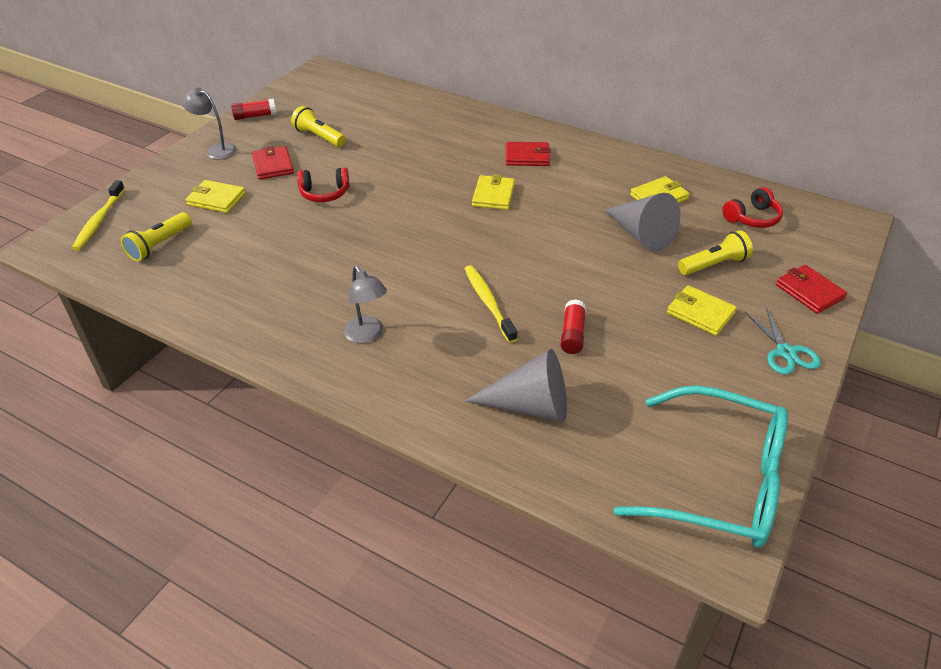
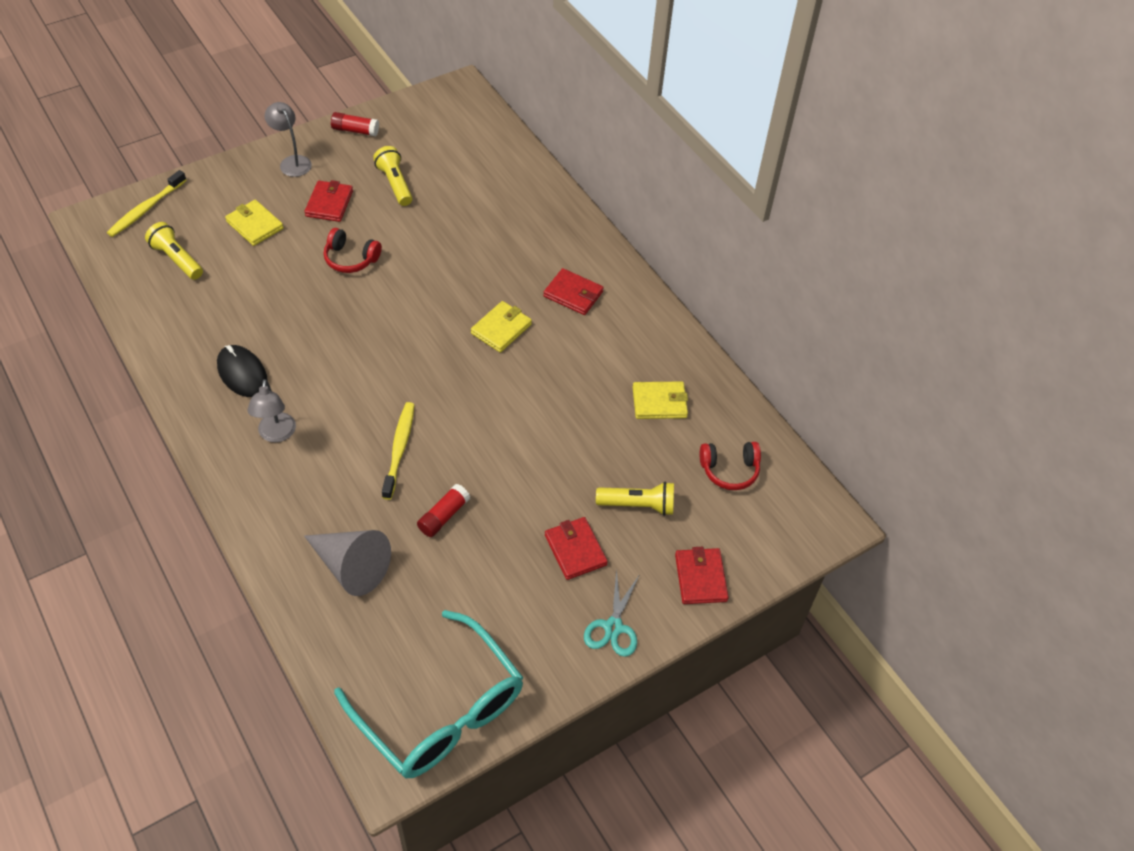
camera: 25 degrees right, 10 degrees up
yellow flashlight [121,212,192,262] -> yellow flashlight turned 75 degrees clockwise [145,222,203,280]
grey cone [604,193,681,252] -> none
yellow wallet [667,285,737,336] -> red wallet [545,517,608,580]
none -> black mouse [217,345,268,397]

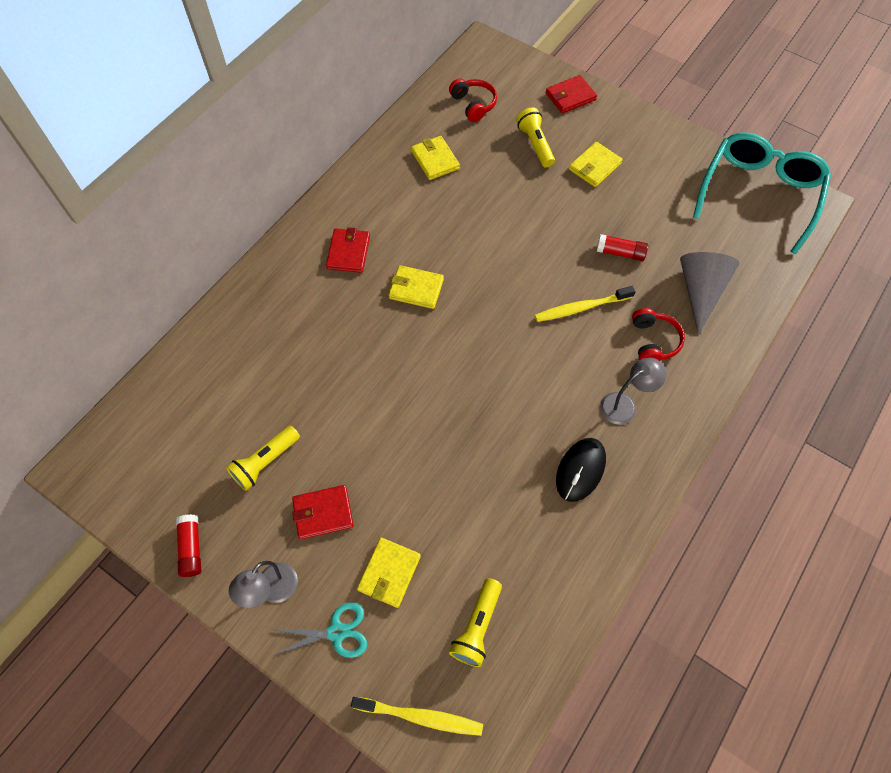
camera: 110 degrees left, 10 degrees up
red headphones [324,228,382,273] -> red headphones moved to [632,308,685,361]
red wallet [545,517,608,580] -> yellow wallet [569,142,623,187]
turquoise scissors [584,569,640,657] -> turquoise scissors moved to [271,602,367,658]

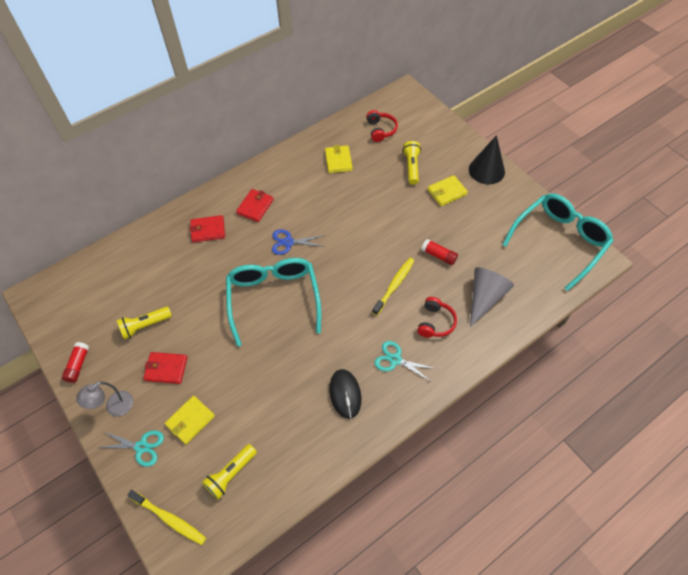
camera: 20 degrees right, 5 degrees down
yellow wallet [388,265,444,309] -> blue scissors [272,230,325,255]
yellow toothbrush [535,286,636,322] -> yellow toothbrush turned 120 degrees clockwise [372,258,414,316]
red wallet [545,75,597,114] -> red wallet moved to [189,215,225,243]
black mouse [556,438,606,502] -> black mouse turned 60 degrees counterclockwise [329,369,362,419]
grey lamp [600,358,667,425] -> turquoise scissors [374,341,437,381]
none -> turquoise glasses [226,258,321,347]
none -> black cone [469,135,505,184]

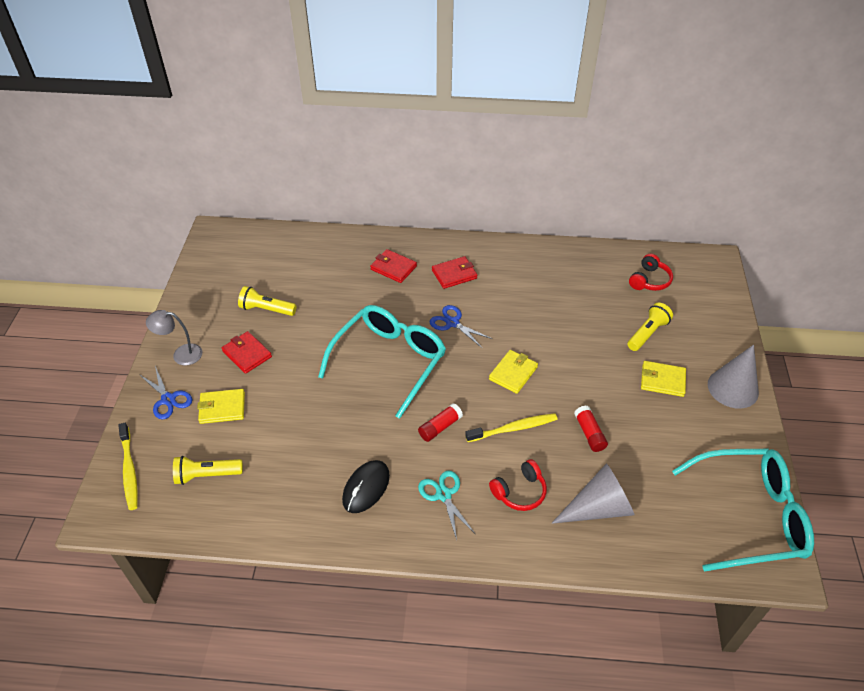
camera: 40 degrees right, 10 degrees down
red glue stick [62,342,89,383] -> red glue stick moved to [418,403,463,442]
turquoise scissors [98,430,164,467] -> blue scissors [140,366,192,419]
yellow wallet [325,145,353,173] -> yellow wallet moved to [489,350,538,394]
black cone [469,135,505,184] -> grey cone [708,345,759,409]

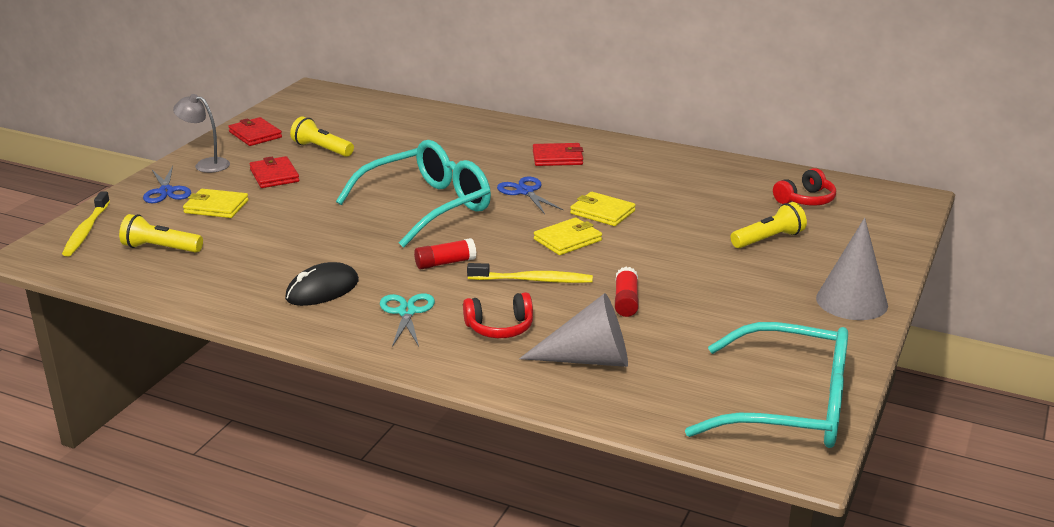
camera: 20 degrees right, 20 degrees down
red wallet [370,249,417,283] -> red wallet moved to [228,117,282,146]
yellow wallet [641,361,686,397] -> yellow wallet moved to [570,192,636,226]

